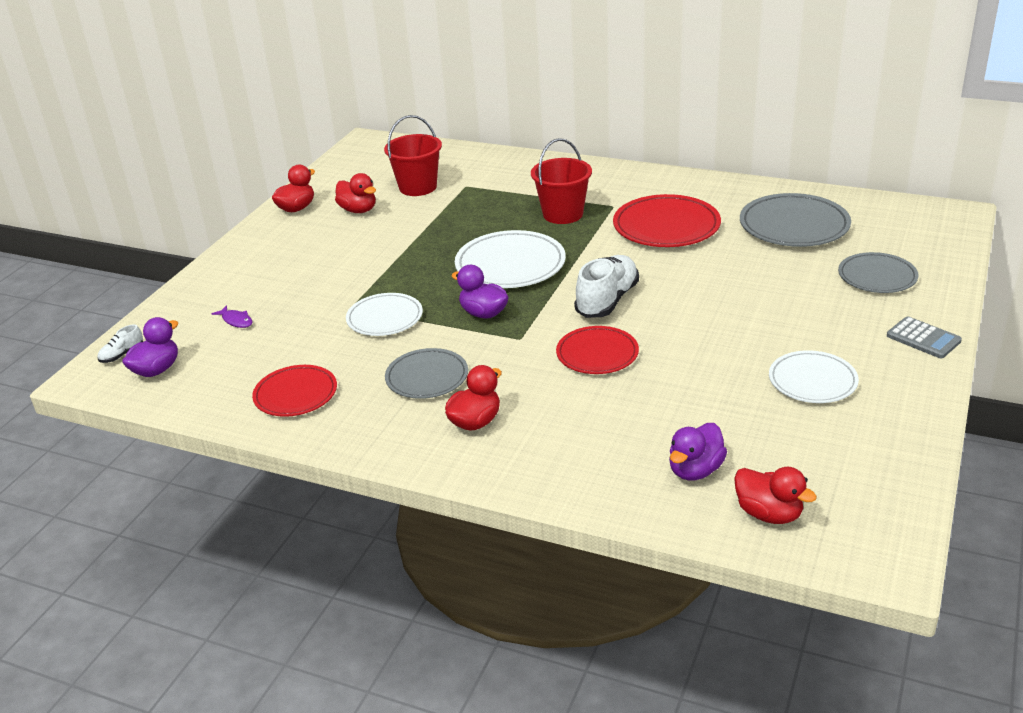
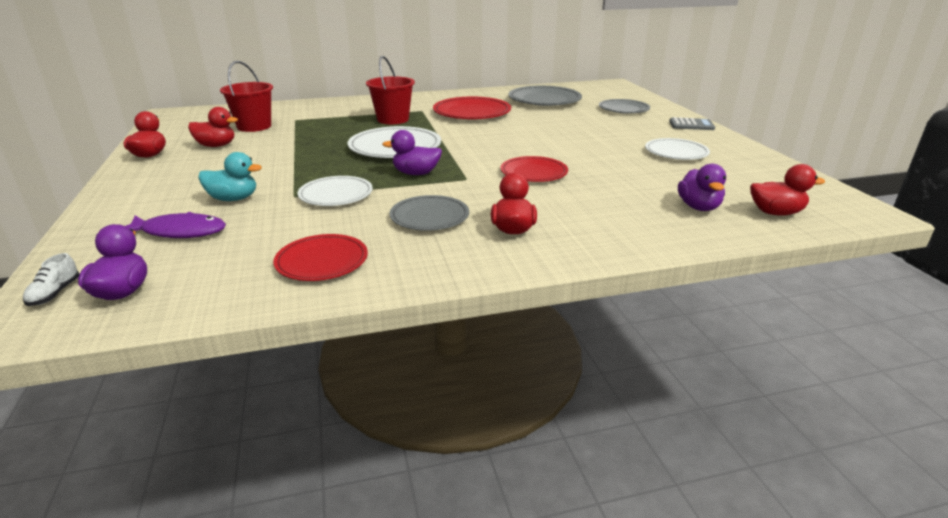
camera: 40 degrees left, 5 degrees down
purple fish [212,305,253,328] -> purple fish [125,212,226,238], size x1.87
white shoe [574,255,639,318] -> none
none -> turquoise duck [198,152,262,201]

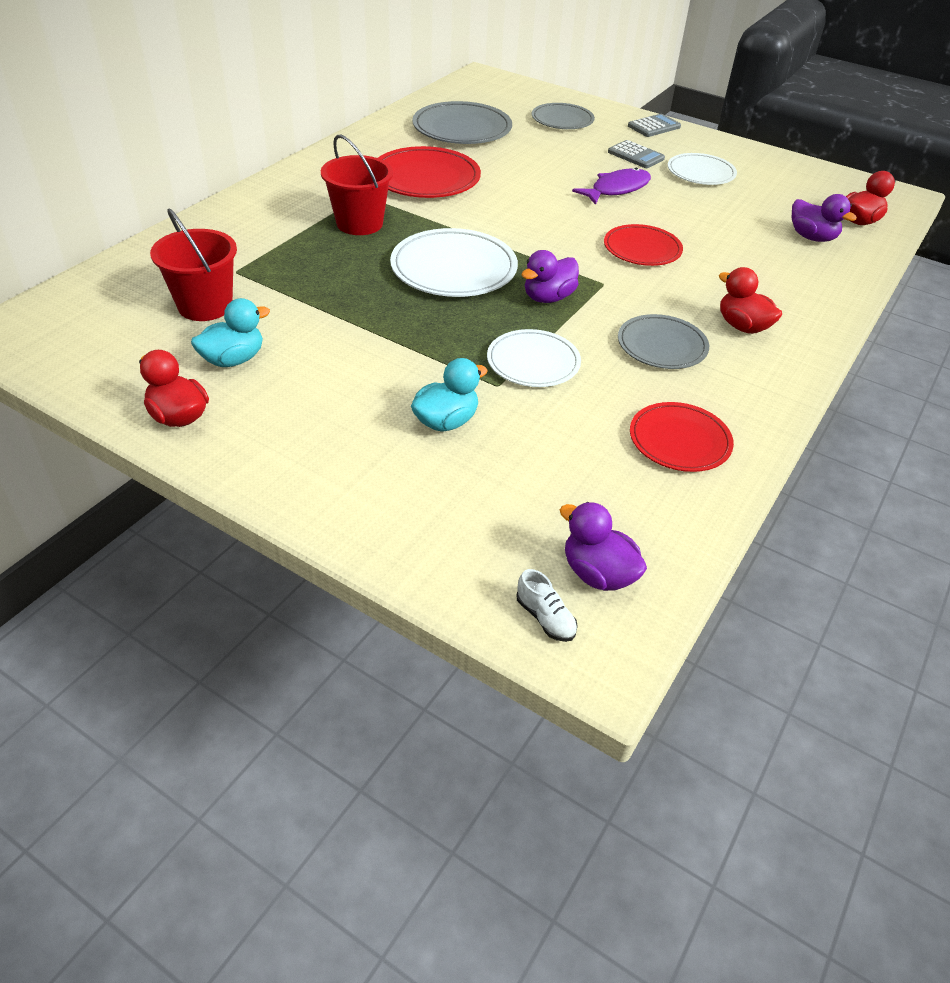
camera: 45 degrees left, 15 degrees up
purple fish [125,212,226,238] -> purple fish moved to [572,168,651,205]
red duck [188,107,238,147] -> turquoise duck [191,298,270,367]
none -> grey calculator [608,140,665,168]

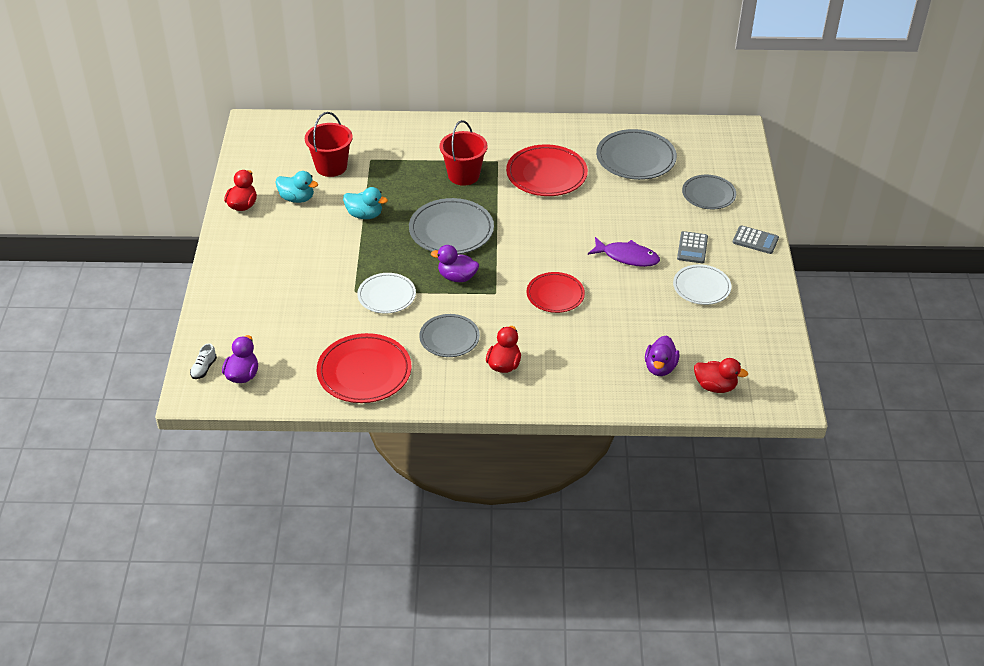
camera: 60 degrees right, 0 degrees up
white plate [390,228,518,297] -> grey plate [409,198,494,254]
turquoise duck [411,358,488,432] -> turquoise duck moved to [343,187,388,219]
red plate [630,402,734,472] -> red plate [317,333,412,403], size x1.53

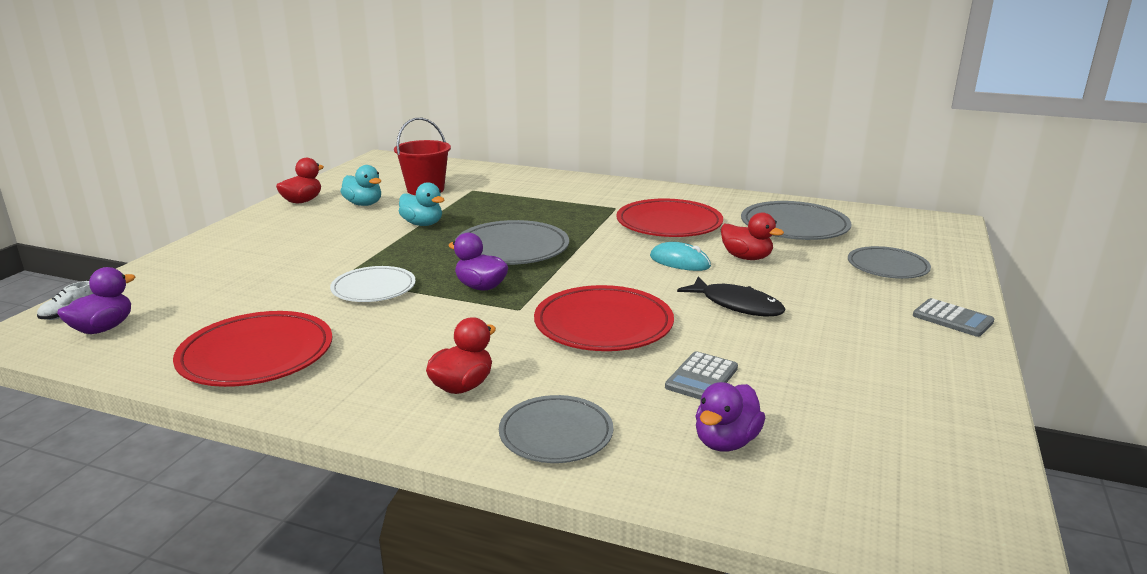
camera: 20 degrees right, 20 degrees down
grey plate [419,314,480,357] -> grey plate moved to [499,395,613,463]
red bucket [440,120,488,186] -> none
red plate [527,272,585,313] -> red plate [534,285,674,351], size x1.53
purple fish [588,237,660,267] -> black fish [677,277,785,316]
white plate [673,265,731,305] -> none
grey calculator [677,231,708,263] -> grey calculator moved to [665,351,738,400]
red duck [694,358,748,393] -> red duck moved to [721,212,784,260]
none -> turquoise mouse [650,242,711,271]

